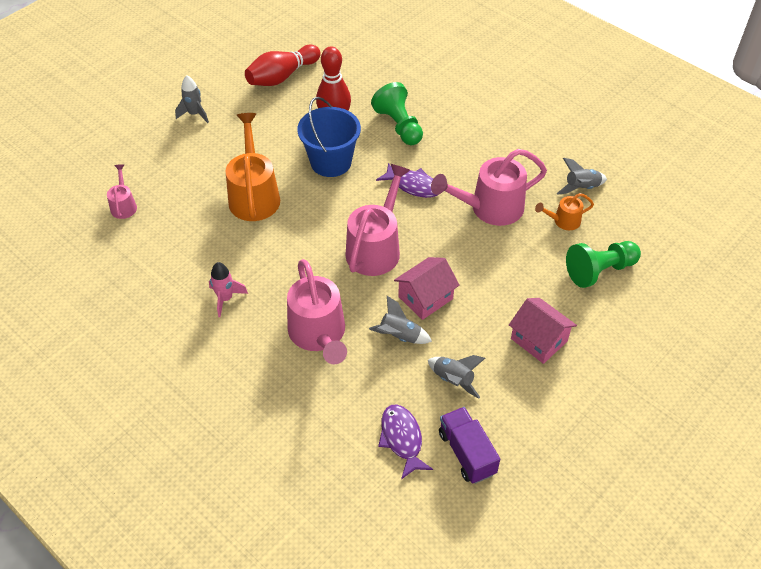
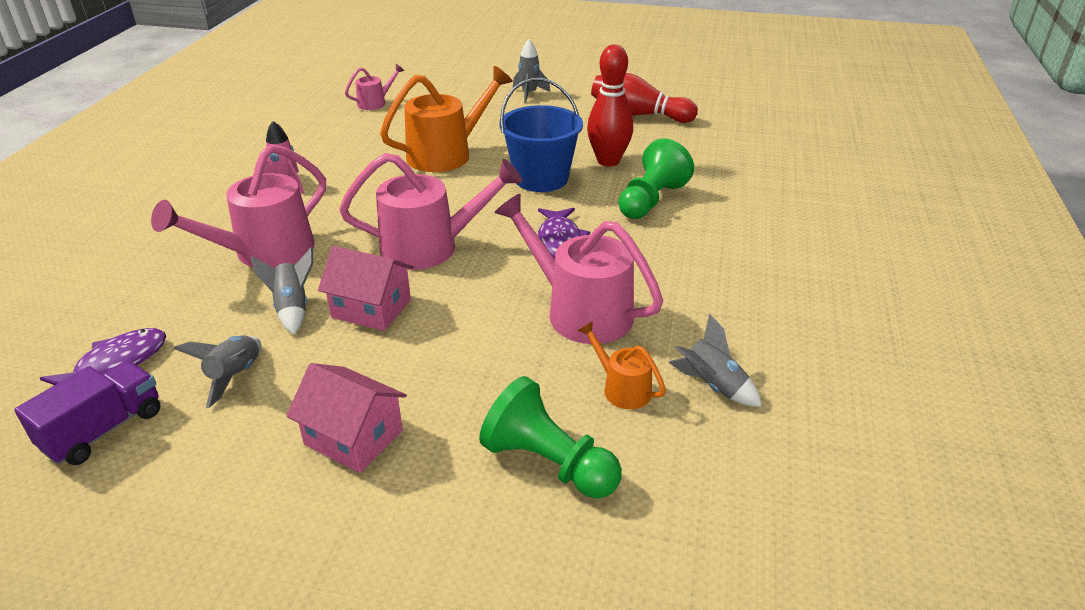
camera: 60 degrees right, 15 degrees down
pink house [509,298,577,364] -> pink house turned 75 degrees counterclockwise [286,363,407,473]

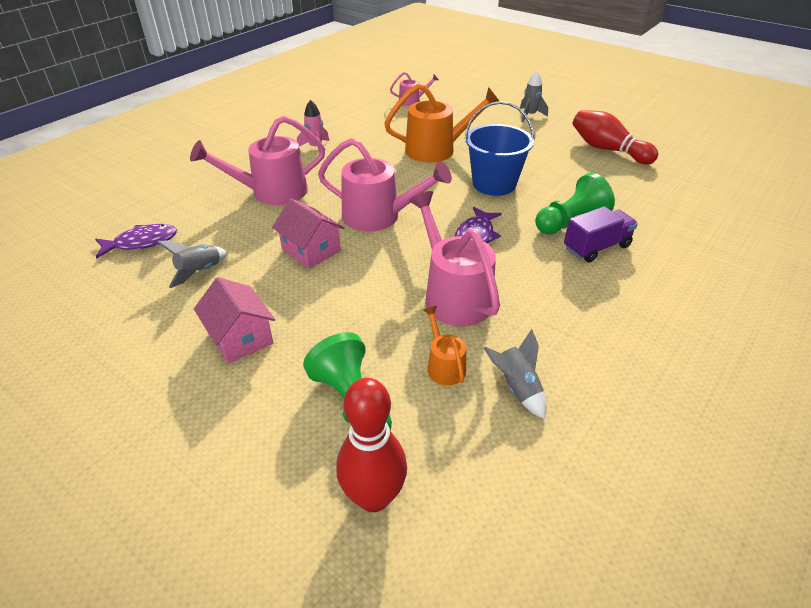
camera: 25 degrees right, 5 degrees up
purple truck [14,360,161,465] -> purple truck moved to [564,206,638,263]
grey rocket [251,247,313,335] -> none
red bowling pin [587,45,633,167] -> red bowling pin moved to [336,378,407,512]

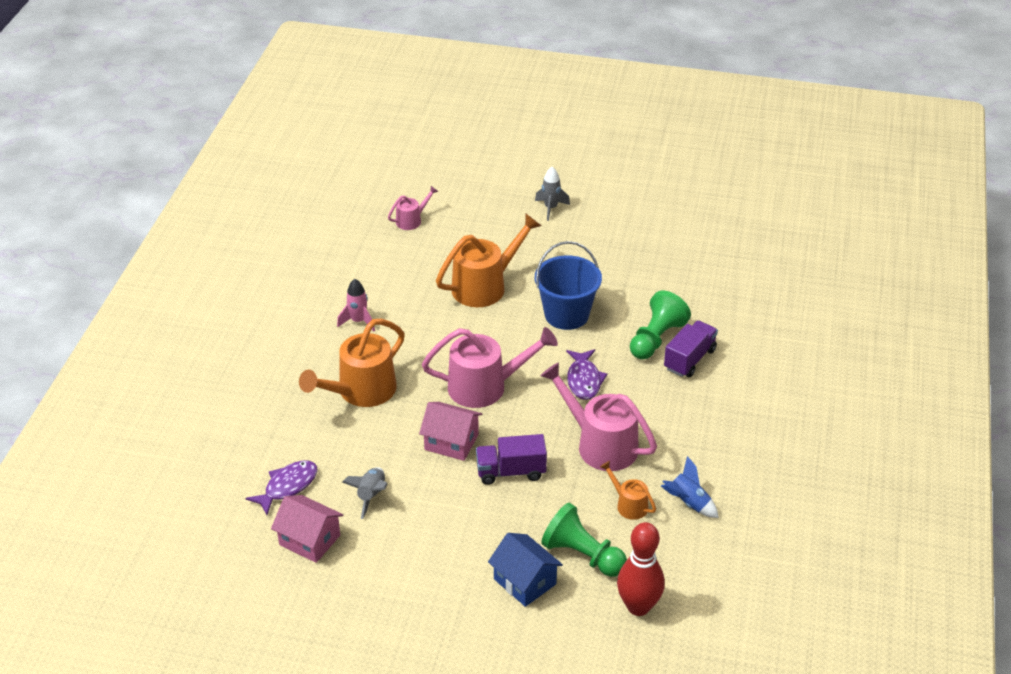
camera: 25 degrees left, 0 degrees up
pink watering can [190,116,325,205] -> orange watering can [299,319,405,407]
pink house [194,277,275,364] -> pink house moved to [271,495,343,563]
grey rocket [484,329,547,419] -> blue rocket [661,456,719,518]
red bowling pin [573,110,658,164] -> none
none -> purple truck [476,434,547,485]
none -> blue house [488,533,563,607]

